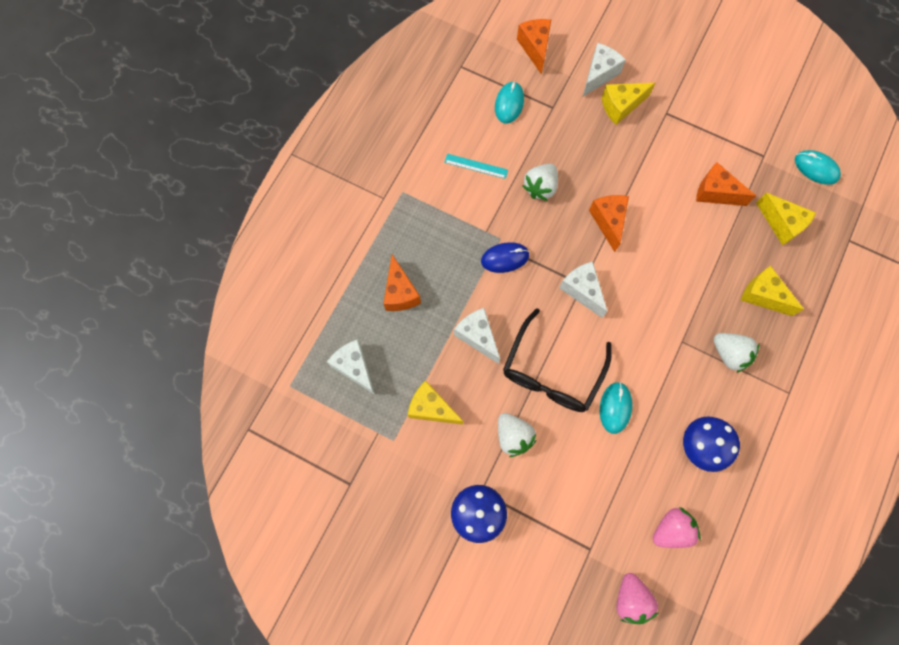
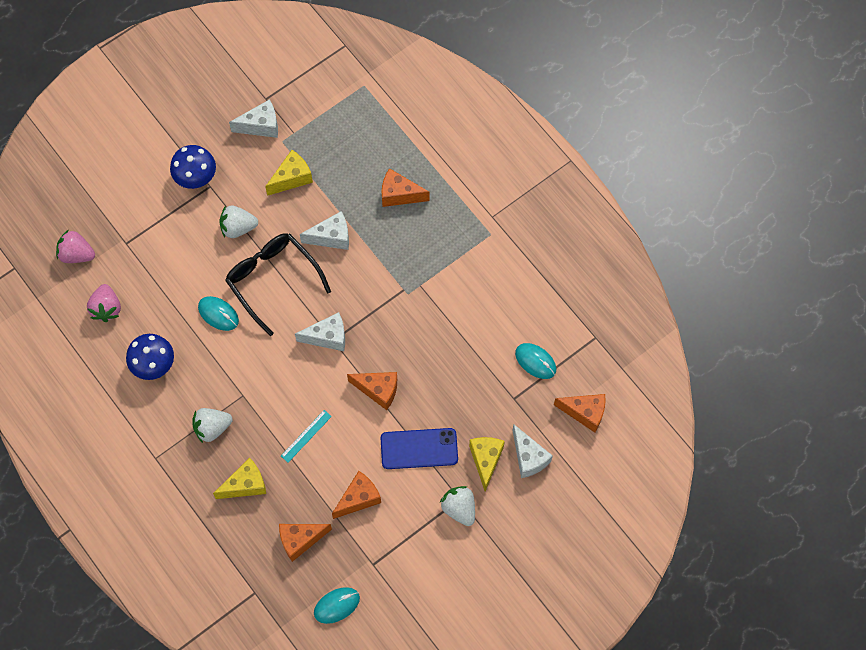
camera: 115 degrees right, 5 degrees down
white cheese [327,339,375,395] -> white cheese moved to [229,99,278,138]
turquoise ruler [444,154,508,179] -> turquoise ruler moved to [281,410,332,463]
blue mouse [481,242,529,273] -> none
white strawberry [523,164,558,201] -> white strawberry moved to [440,486,475,526]
yellow cheese [756,193,816,245] -> orange cheese [279,524,332,562]
none -> blue phone [381,428,458,469]

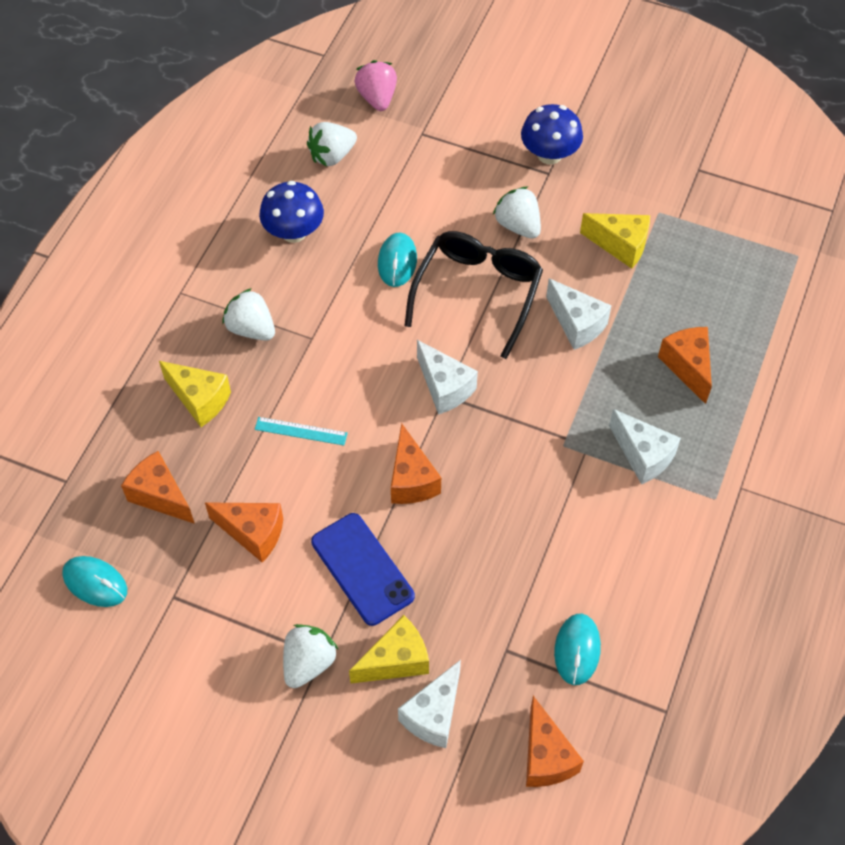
camera: 60 degrees right, 10 degrees down
pink strawberry [87,284,121,322] -> white strawberry [307,122,357,167]
white cheese [229,99,278,138] -> white cheese moved to [609,409,681,485]

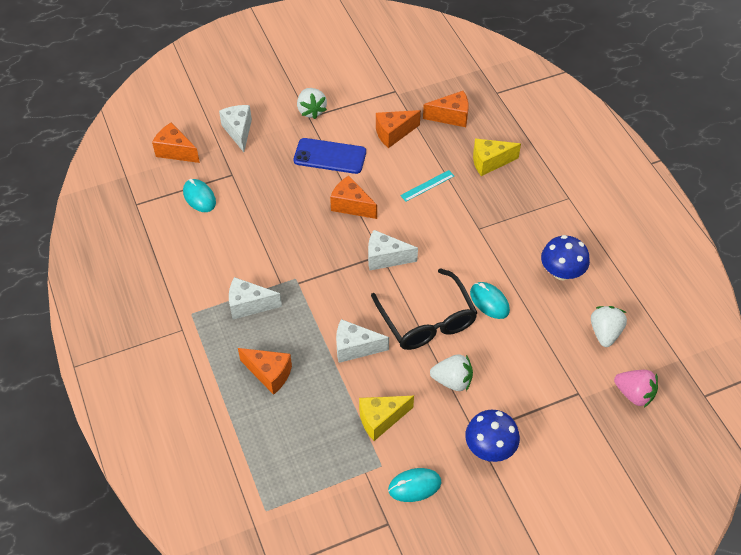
camera: 135 degrees right, 5 degrees down
turquoise mouse [62,556,127,607] -> turquoise mouse moved to [388,468,441,502]
white strawberry [222,288,275,341] -> none
yellow cheese [349,615,429,684] -> none

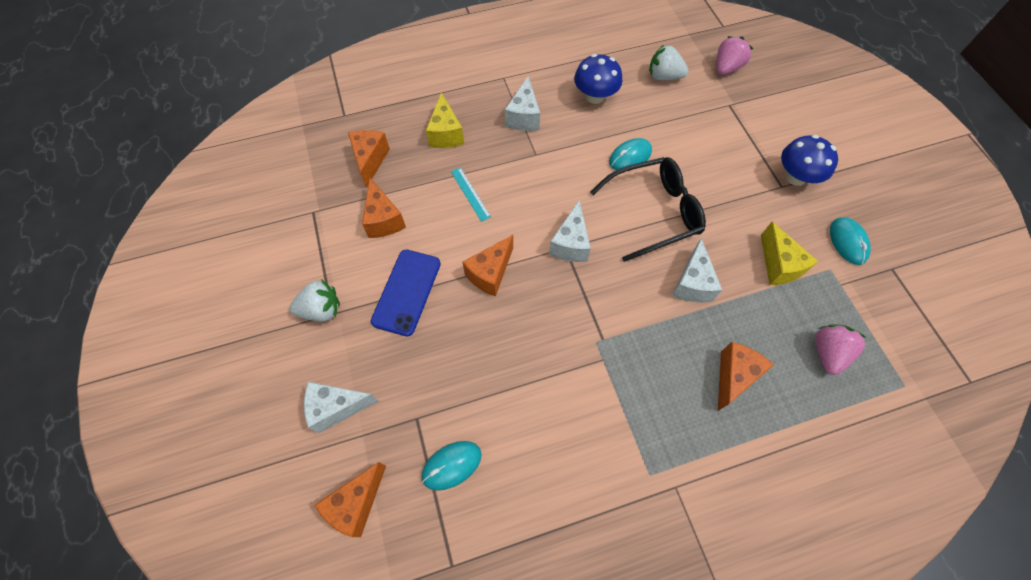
camera: 85 degrees left, 10 degrees up
white cheese [229,277,282,319] -> white cheese moved to [505,76,540,131]
white strawberry [430,354,473,391] -> none
none -> pink strawberry [815,324,867,375]

